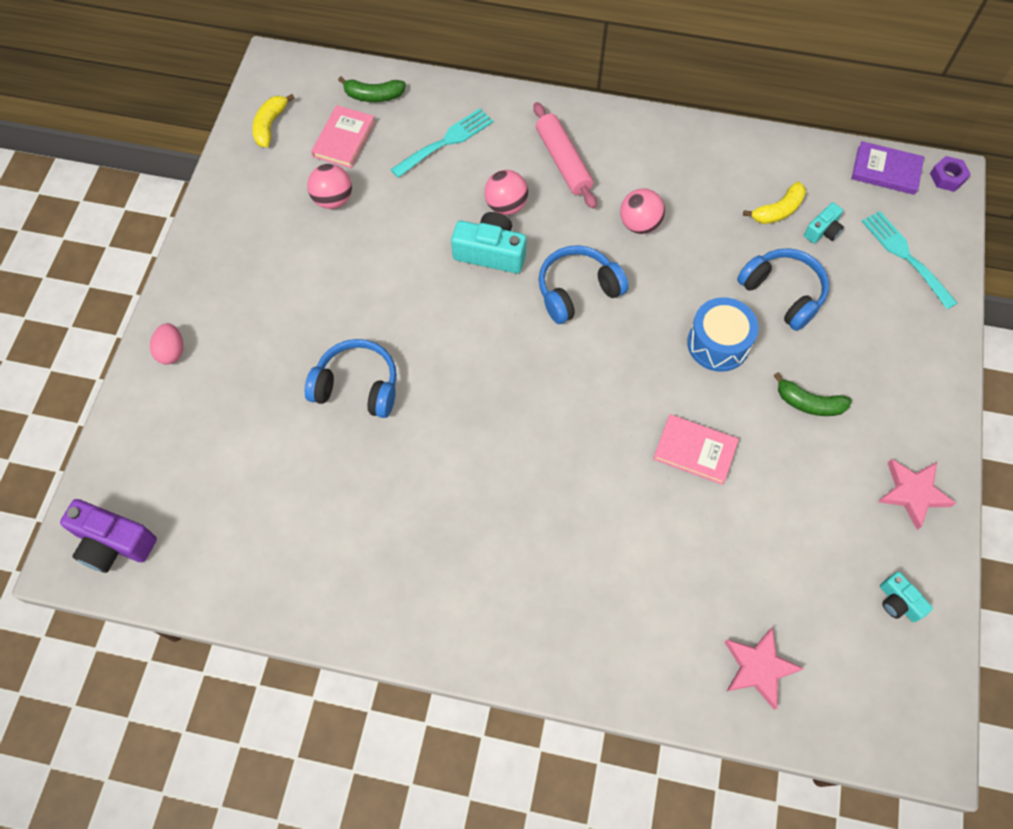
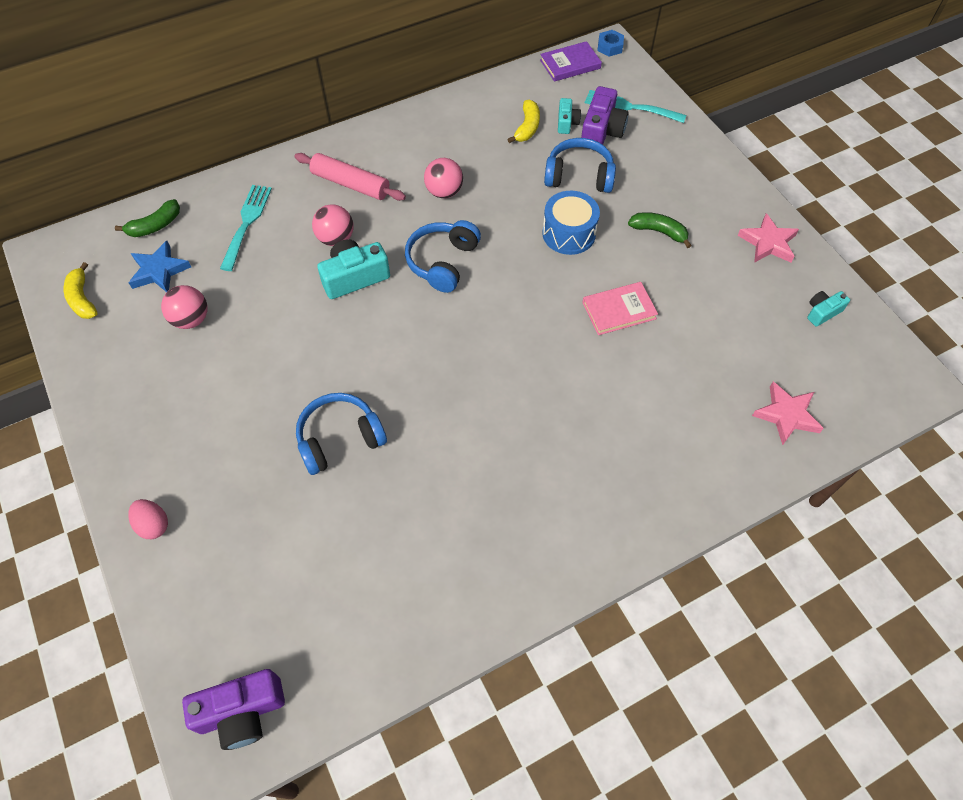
camera: 40 degrees left, 5 degrees down
pink book [311,105,375,168] -> blue star [129,241,191,292]
green banana [773,372,852,416] -> green banana turned 135 degrees counterclockwise [628,212,692,248]
turquoise camera [880,572,933,622] -> turquoise camera turned 135 degrees clockwise [807,291,850,327]
purple nut [930,156,971,192] -> blue nut [597,30,624,57]
none -> purple camera [581,86,629,145]

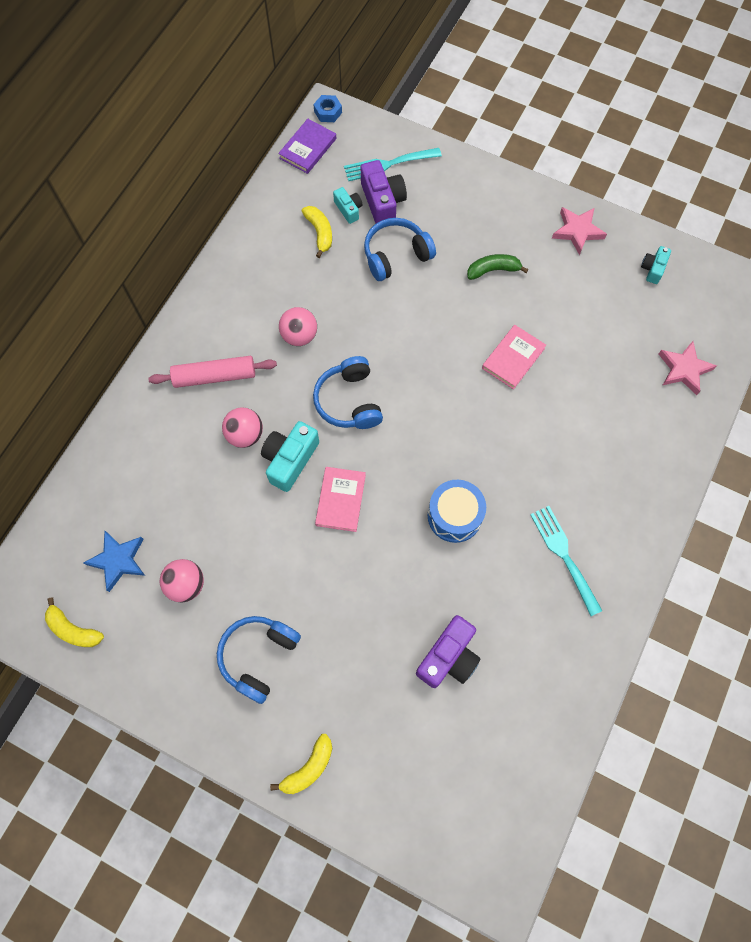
camera: 35 degrees left, 10 degrees up
green banana [115,199,180,237] -> none
pink egg [128,499,168,539] -> yellow banana [270,734,332,794]
purple camera [182,669,285,750] -> purple camera moved to [416,615,481,688]
turquoise fork [220,185,272,271] -> turquoise fork moved to [530,506,602,616]
blue headphones [296,393,387,475] -> blue headphones moved to [217,616,301,704]
blue drum [542,191,600,255] -> blue drum moved to [428,480,486,543]
none -> pink book [315,467,366,532]

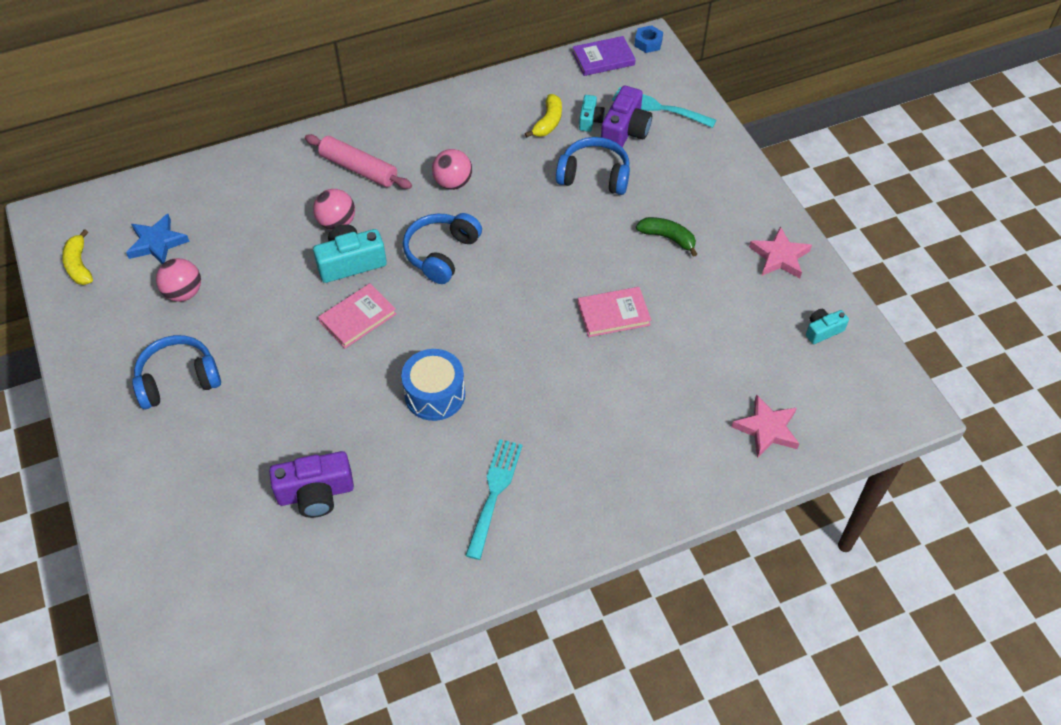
camera: 40 degrees right, 15 degrees down
yellow banana [270,734,332,794] -> none

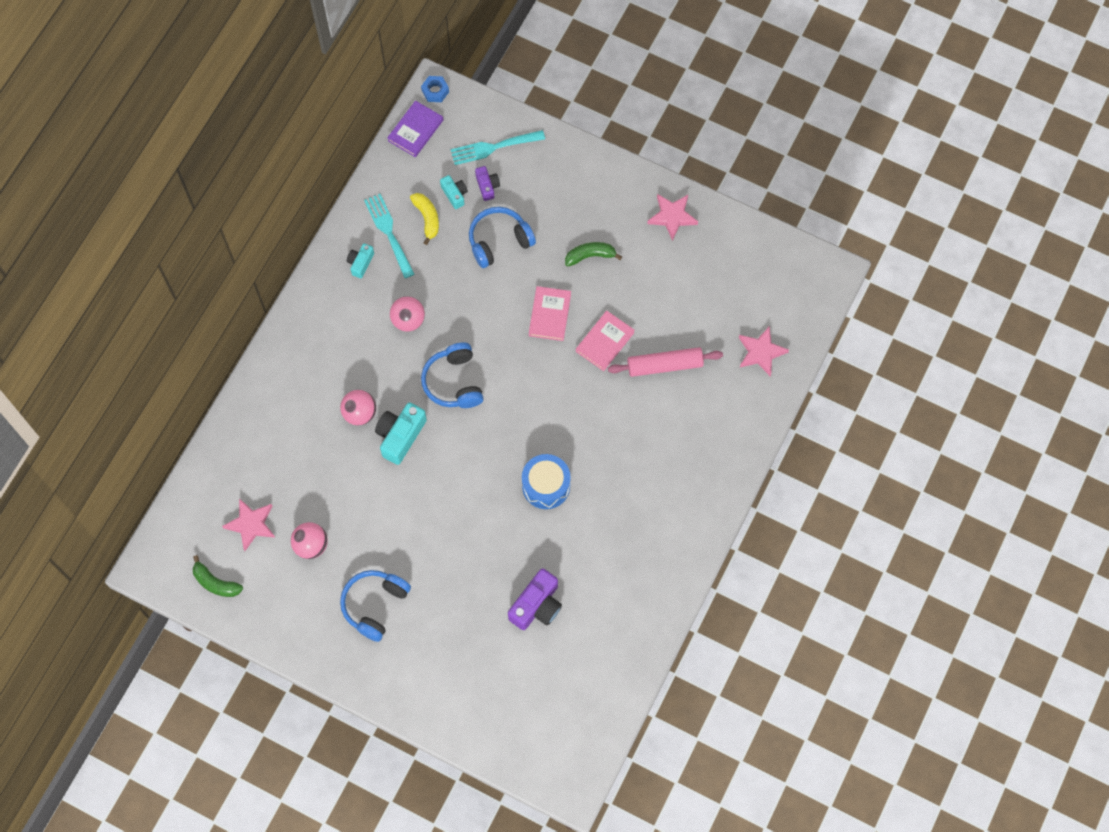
camera: 40 degrees left, 15 degrees up
yellow banana [62,229,93,285] -> green banana [193,555,243,597]
blue star [126,214,190,264] -> pink star [222,498,275,551]
pink rolling pin [305,134,412,189] -> pink rolling pin moved to [608,347,723,377]
pink book [318,283,397,348] -> pink book moved to [529,286,571,341]
turquoise fork [465,439,523,560] -> turquoise fork moved to [364,194,414,278]
purple camera [601,86,652,148] -> purple camera [475,166,500,201], size x0.57
turquoise camera [806,309,849,344] -> turquoise camera moved to [347,243,374,278]

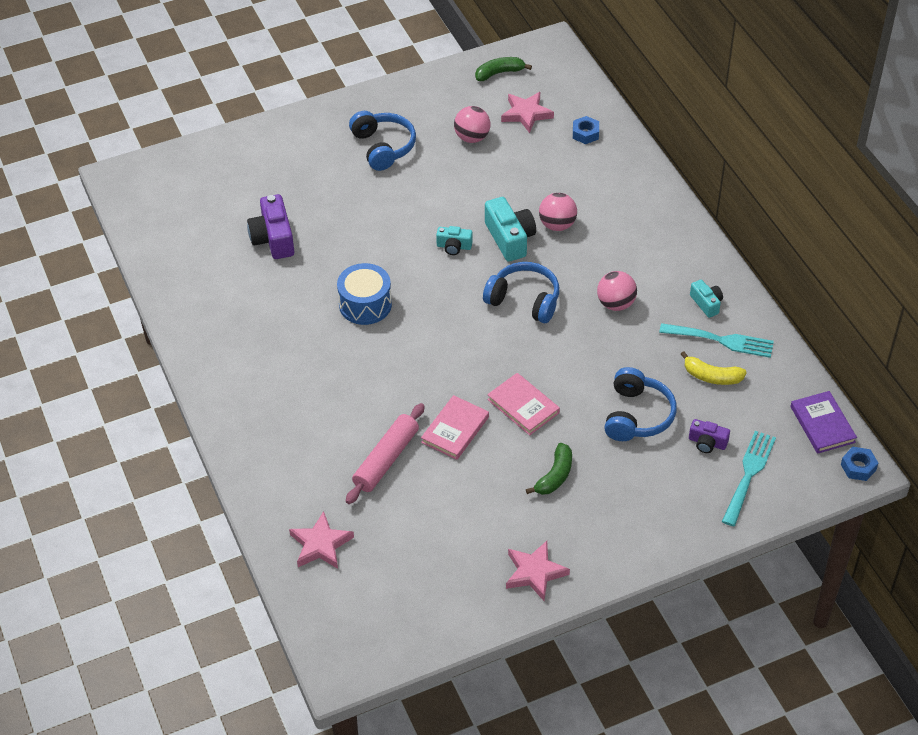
camera: 130 degrees right, 20 degrees down
turquoise camera [440,175,468,209] -> turquoise camera moved to [436,226,473,255]
pink book [576,311,635,371] -> pink book turned 45 degrees clockwise [421,395,489,460]
none -> blue nut [573,116,599,144]

